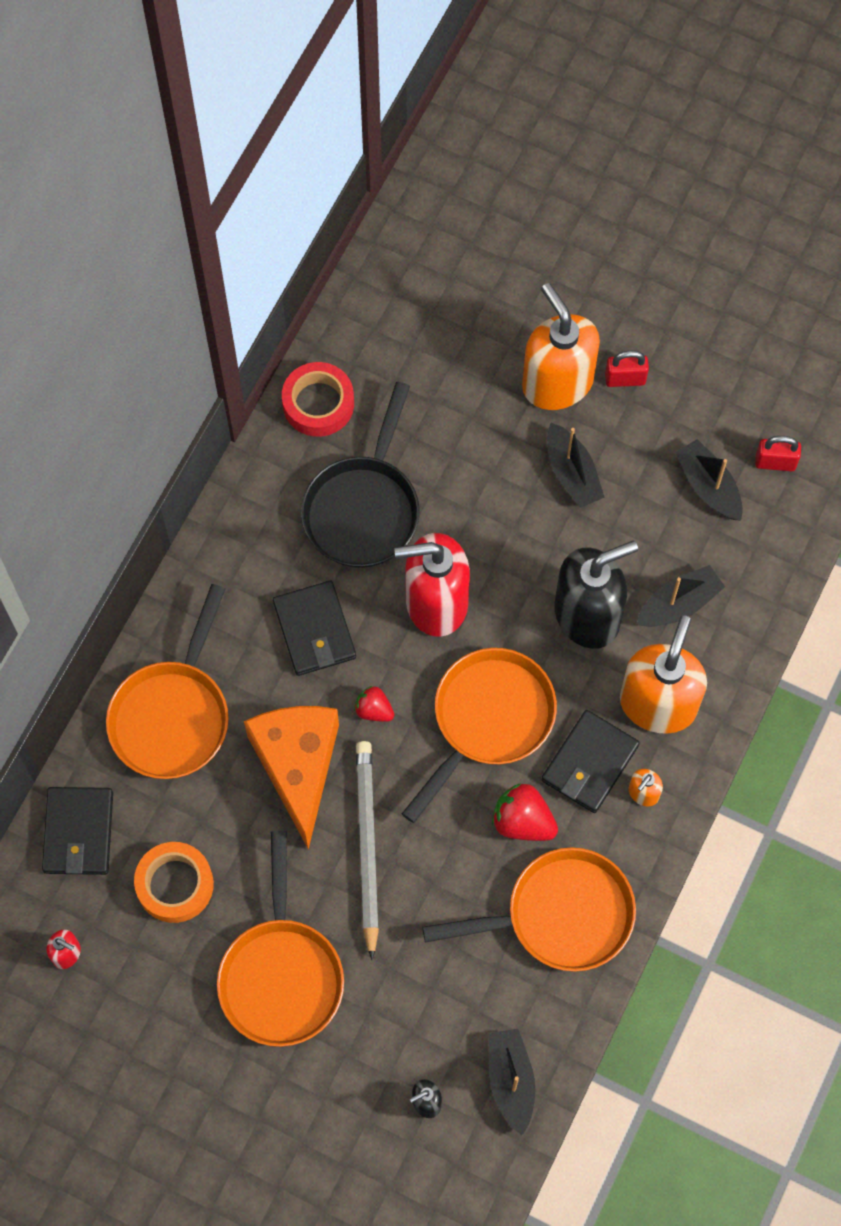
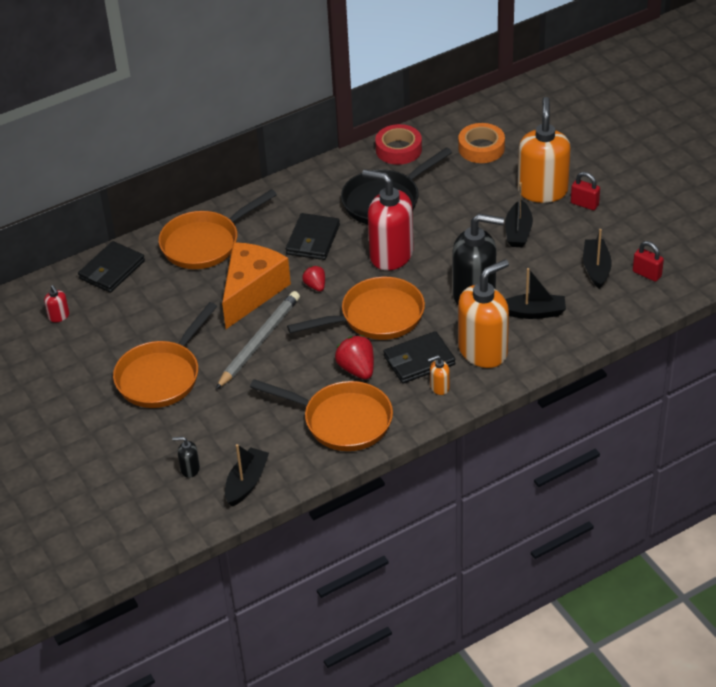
camera: 35 degrees right, 25 degrees down
orange tape [134,842,214,923] -> orange tape moved to [458,123,505,163]

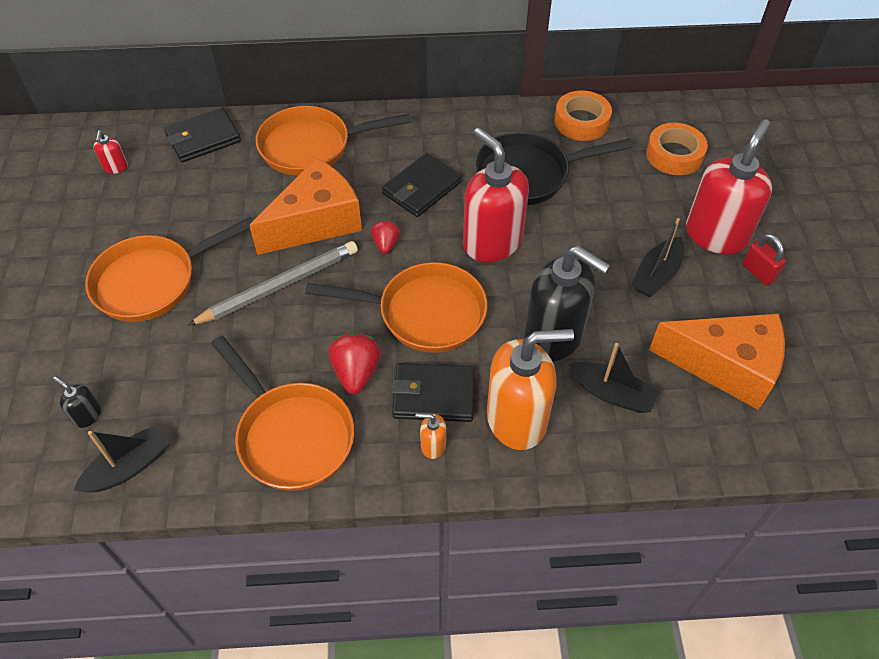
camera: 25 degrees right, 10 degrees up
red tape [375,124,422,165] -> orange tape [554,90,612,141]
orange soap dispenser [518,97,571,203] -> red soap dispenser [686,119,772,254]
black boat [583,229,612,289] -> orange cheese [649,314,785,410]
red padlock [633,241,664,282] -> none

